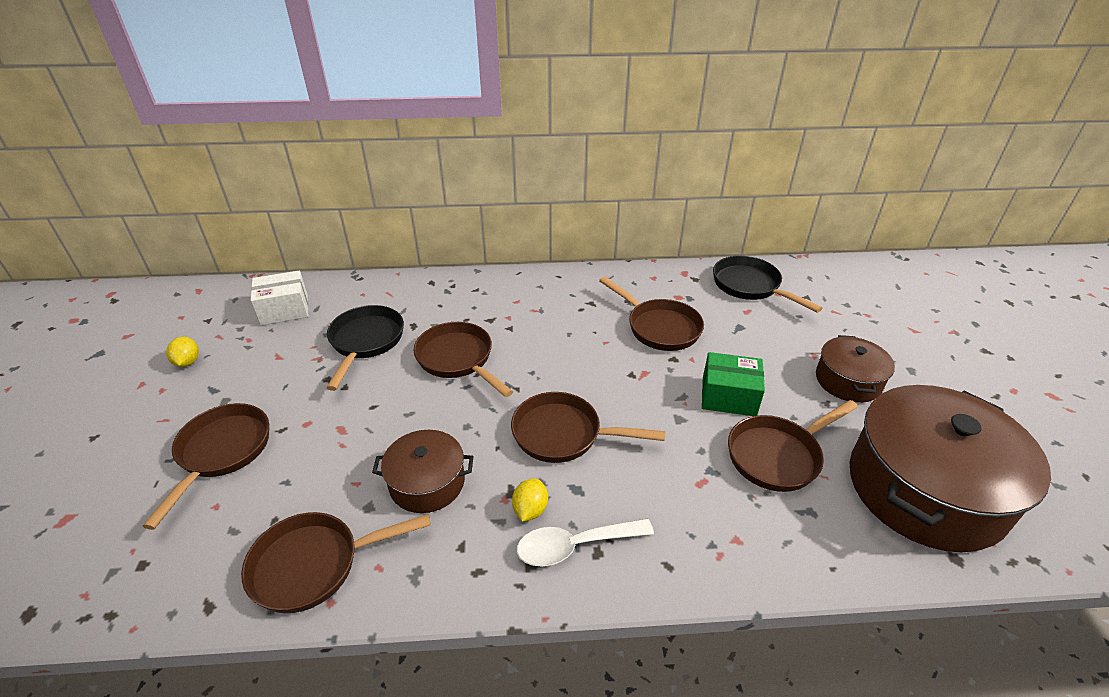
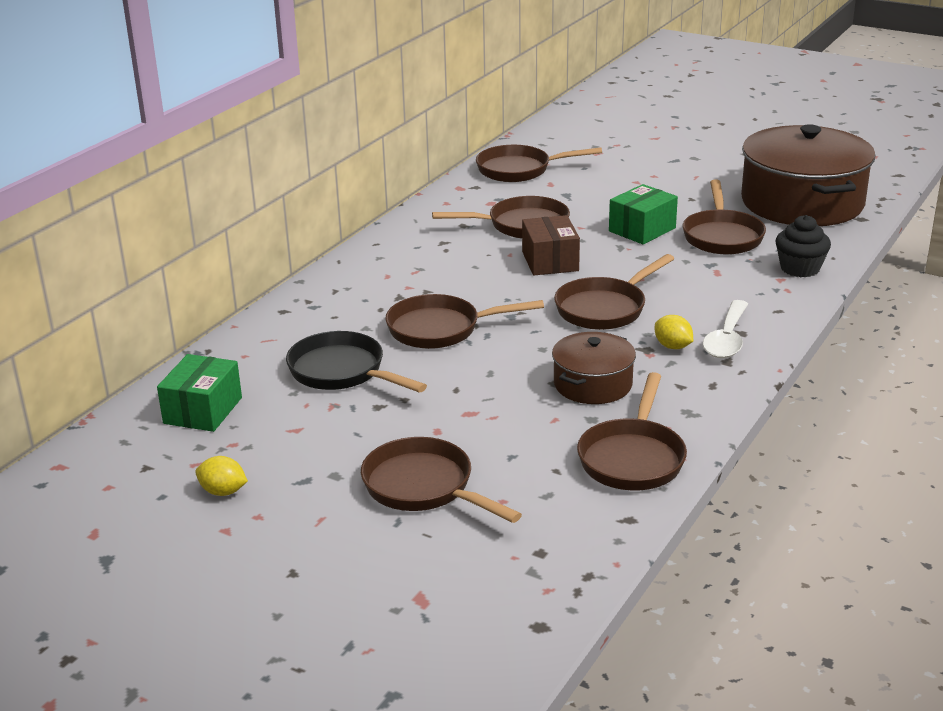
camera: 55 degrees left, 10 degrees down
white box [251,271,308,325] -> green box [157,354,242,432]
black pan [713,256,822,313] -> brown pan [476,145,602,182]
brown pot [816,335,895,403] -> none
none -> brown box [522,215,580,275]
none -> black cupcake [775,215,831,277]

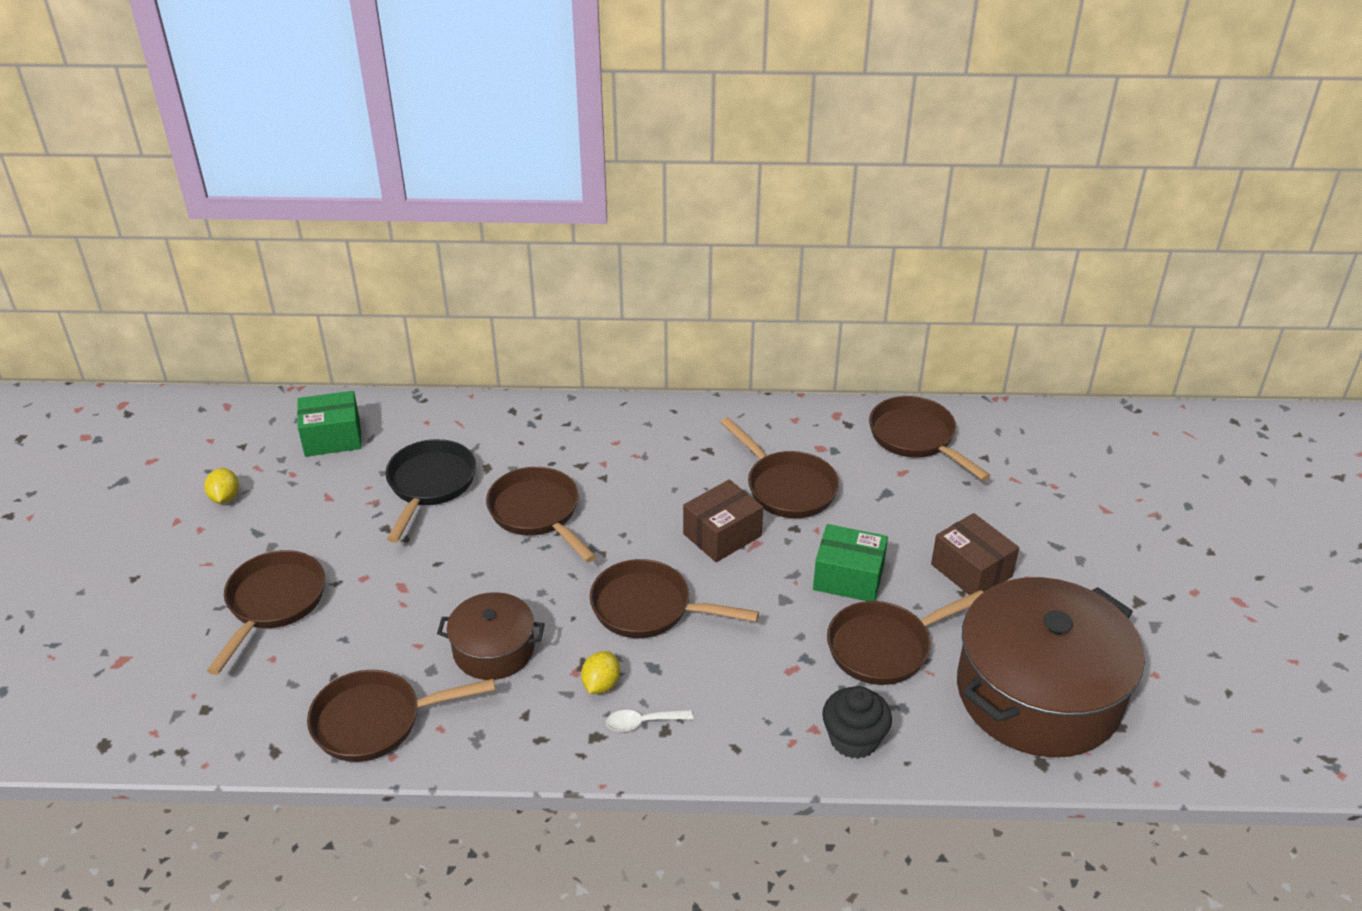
camera: 60 degrees right, 10 degrees up
white spoon [703,300,748,358] -> white spoon [606,710,693,732], size x0.60
none -> brown box [931,513,1019,595]

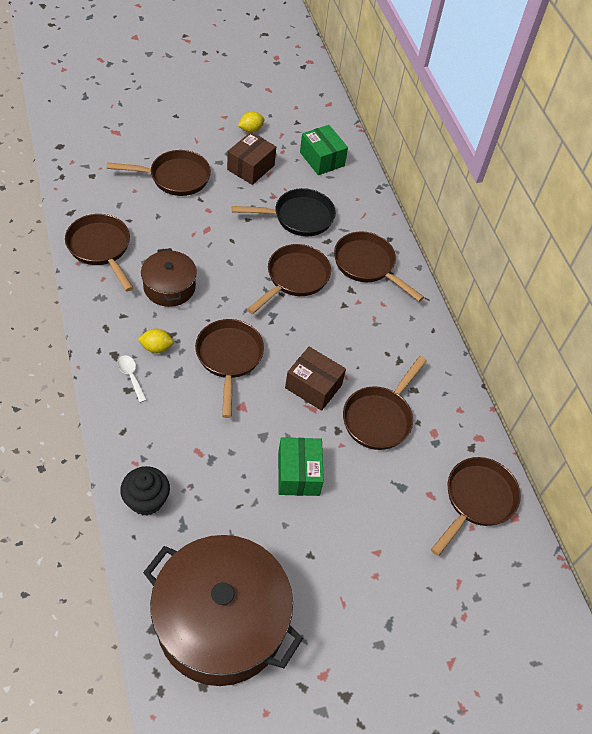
camera: 65 degrees right, 15 degrees up
brown pan [827,590,983,685] -> brown pan moved to [334,231,424,302]
brown box [931,513,1019,595] -> brown box moved to [227,132,276,185]

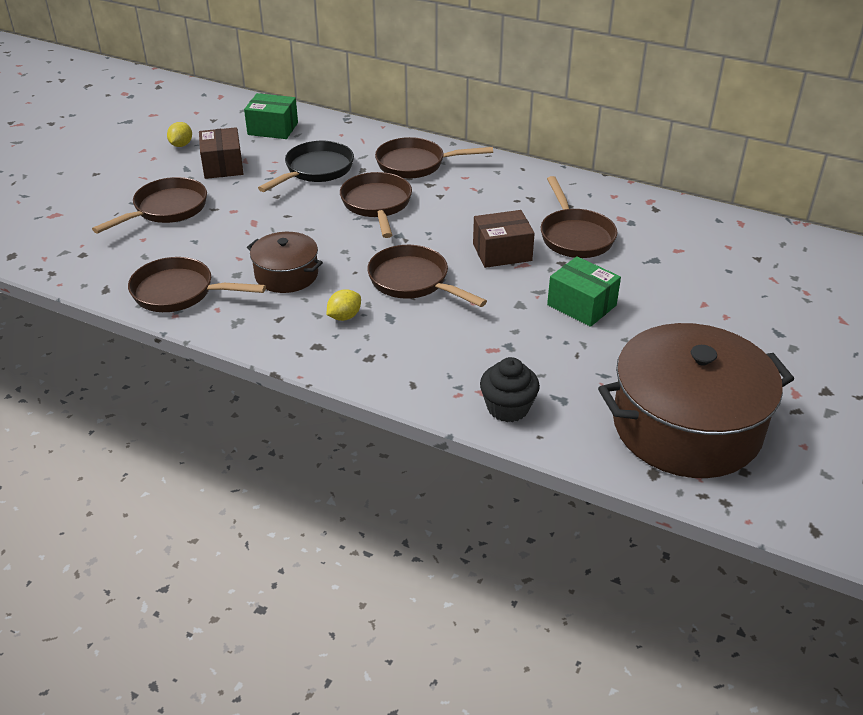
camera: 40 degrees left, 15 degrees down
white spoon [118,355,147,403] -> none
brown pan [431,457,521,556] -> none

